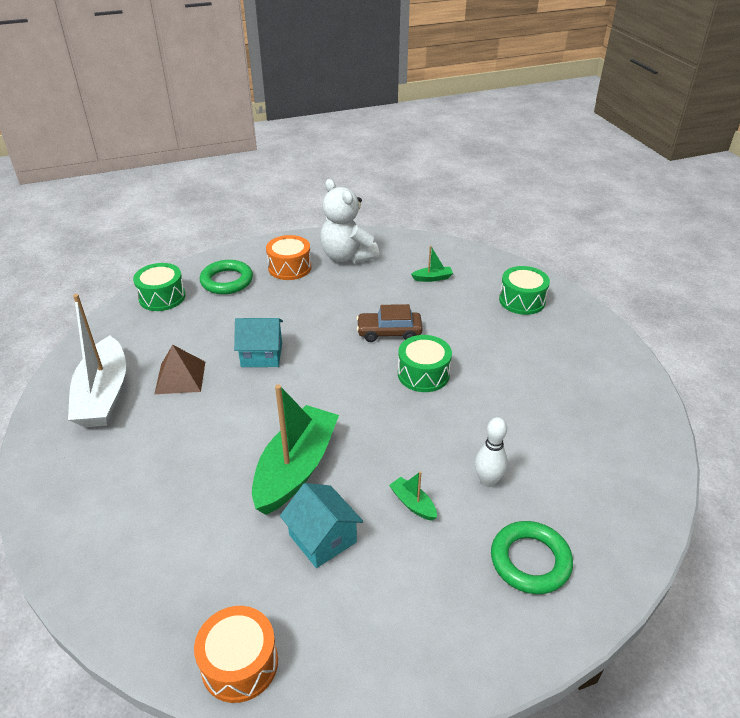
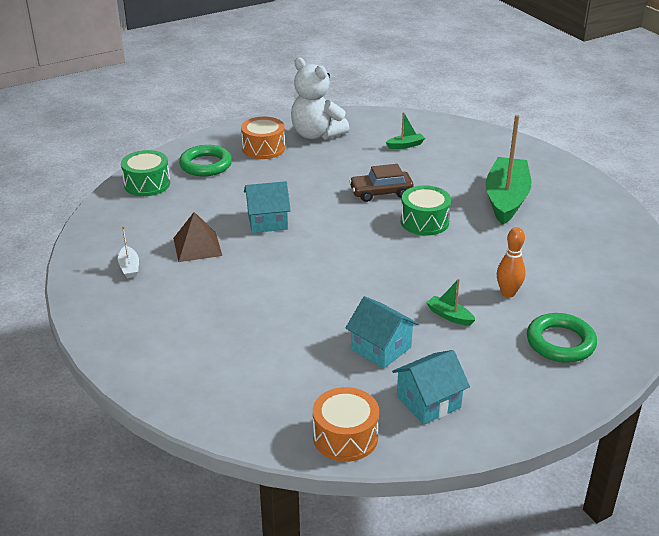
camera: 10 degrees left, 5 degrees down
white boat [68,294,126,427] -> white boat [118,226,139,278], size x0.42
green boat [252,384,339,515] -> green boat moved to [486,115,531,225]
white bowling pin [475,417,508,487] -> orange bowling pin [497,227,526,298]
green drum [499,266,550,315] -> none
none -> turquoise house [392,350,470,425]

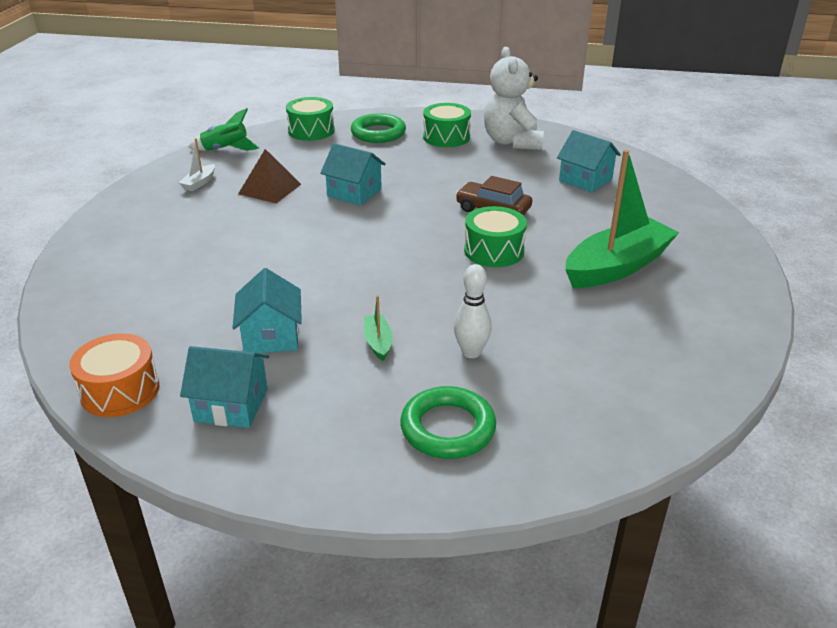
camera: 40 degrees right, 0 degrees up
orange drum [241,117,285,159] -> green drum [423,103,471,147]
green boat [386,112,425,149] -> turquoise house [557,130,621,192]
orange bowling pin [497,227,526,298] -> white bowling pin [454,264,492,358]
none -> green rocket [188,108,259,151]

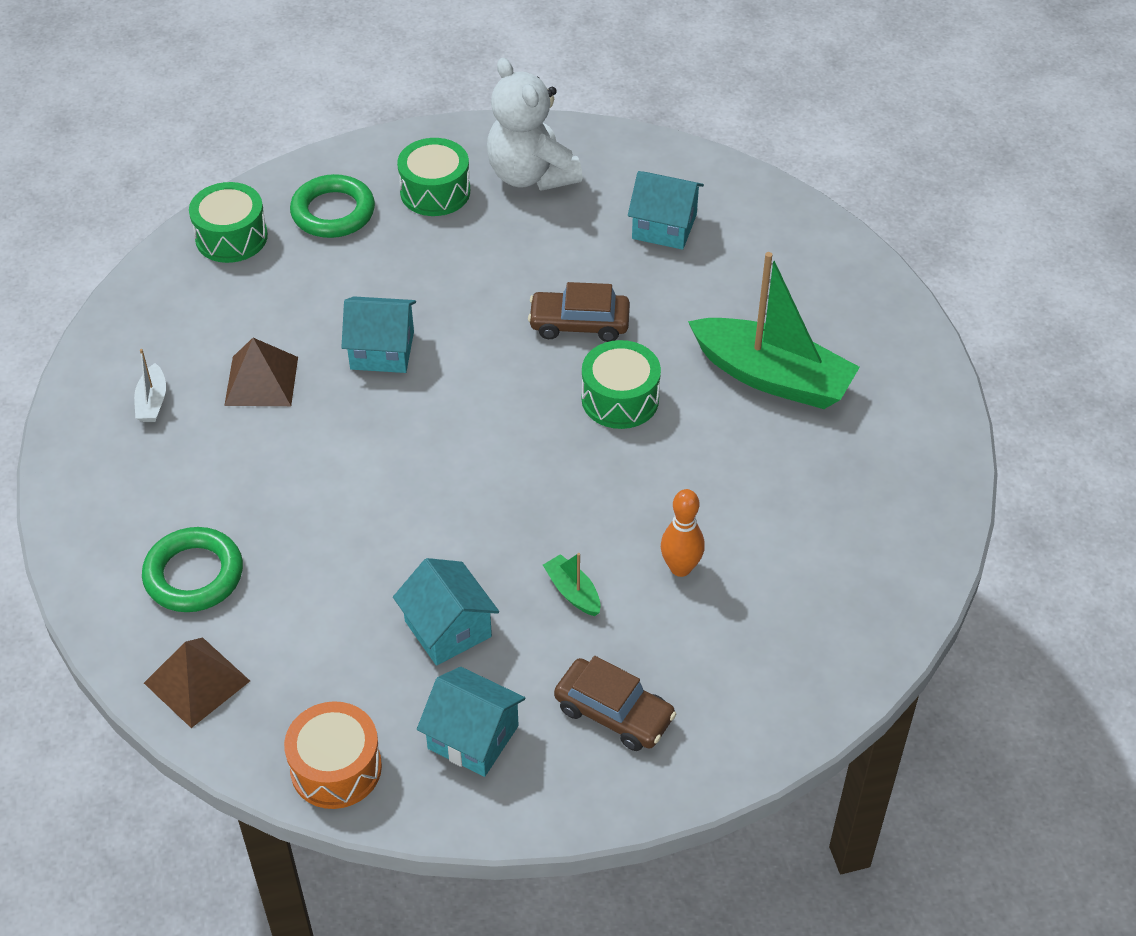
camera: 25 degrees left, 15 degrees up
turquoise house [180,346,269,428] -> turquoise house turned 45 degrees clockwise [417,667,526,777]
green rocket [188,108,259,151] -> none
green ring [400,386,496,459] -> green ring moved to [142,527,243,612]
white bowling pin [454,264,492,358] -> orange bowling pin [661,489,705,577]
green boat [565,150,679,288] -> green boat turned 90 degrees clockwise [688,252,860,409]
none -> brown pyramid [144,637,250,728]
none -> brown car [554,656,676,751]

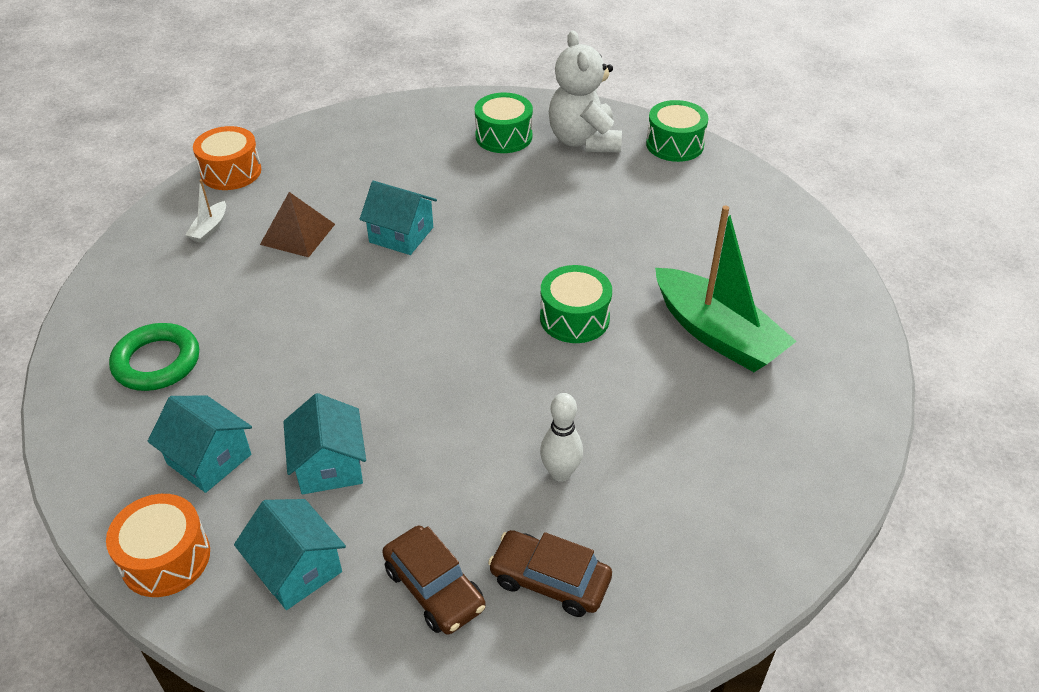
camera: 20 degrees right, 5 degrees down
brown pyramid [144,637,250,728] -> none
green drum [189,182,268,263] -> green drum moved to [646,100,708,162]
green ring [290,174,375,238] -> none
brown car [528,282,630,342] -> brown car moved to [488,530,612,617]
green boat [543,553,601,616] -> none
turquoise house [628,171,704,250] -> turquoise house moved to [148,395,252,493]
orange bowling pin [661,489,705,577] -> white bowling pin [540,393,583,482]
none -> orange drum [193,126,261,190]

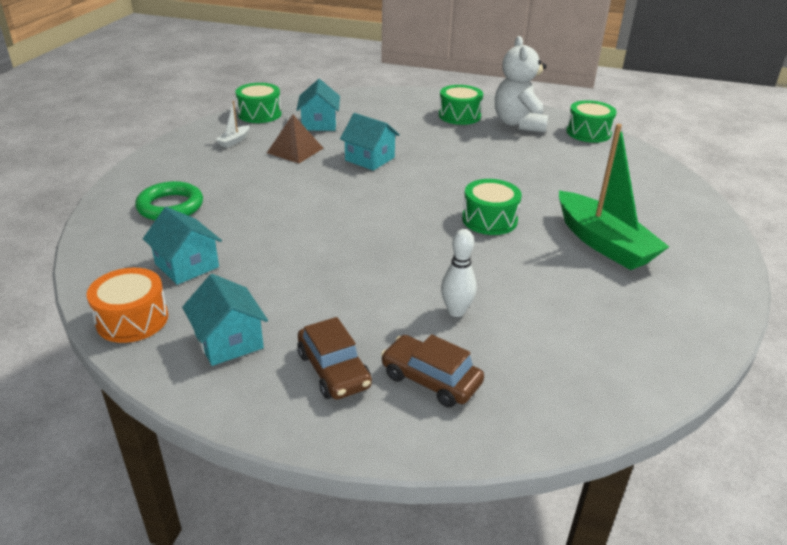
camera: 10 degrees right, 10 degrees down
orange drum [193,126,261,190] -> green drum [235,83,282,123]
turquoise house [283,393,366,494] -> turquoise house moved to [296,79,340,131]

